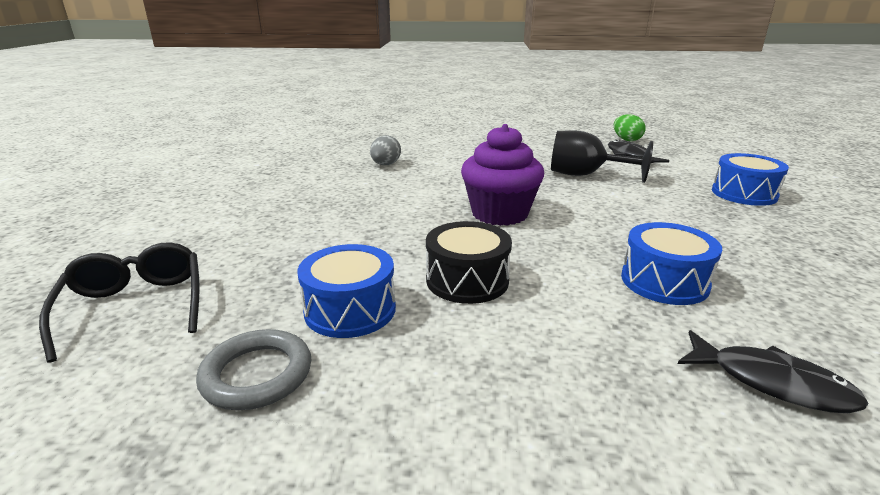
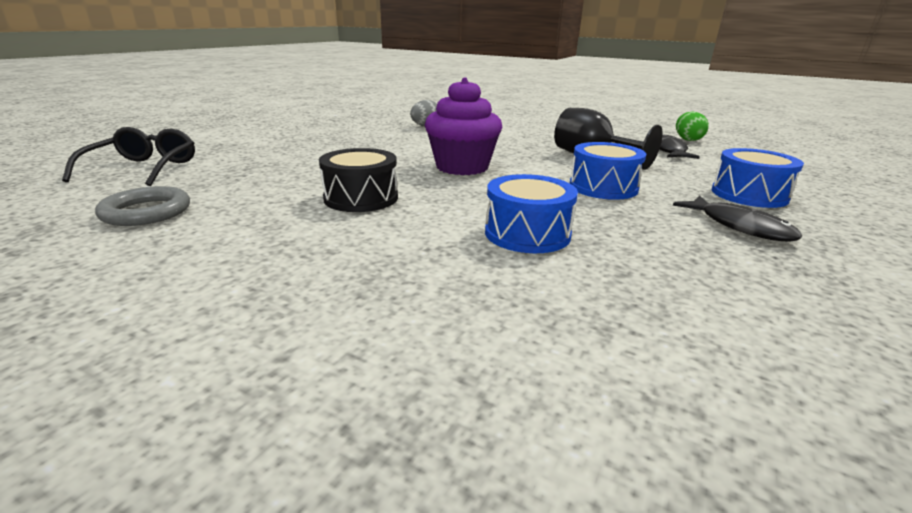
camera: 25 degrees right, 0 degrees up
blue drum [297,244,396,338] -> blue drum moved to [570,142,646,200]
black fish [678,330,868,413] -> black fish moved to [673,195,802,242]

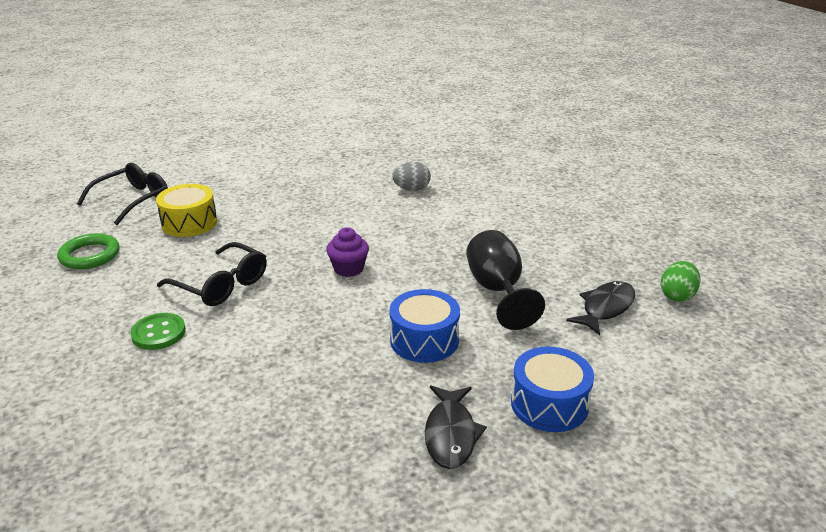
camera: 35 degrees right, 5 degrees up
grey ring [95,186,190,226] -> green ring [57,233,120,269]
black drum [319,148,398,212] -> black glasses [157,242,267,306]
purple cupcake [425,78,502,175] -> purple cupcake [326,227,369,277], size x0.56
blue drum [485,174,578,253] -> none
none -> green button [130,313,186,350]
none -> yellow drum [156,184,217,237]

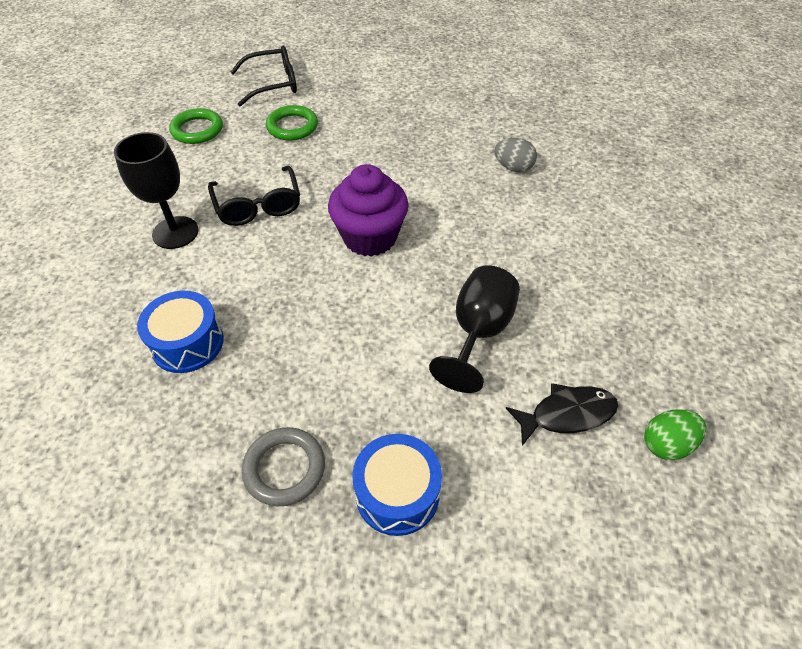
camera: 35 degrees right, 20 degrees up
green button [130,313,186,350] -> black goblet [114,132,199,249]
yellow drum [156,184,217,237] -> green ring [266,105,318,141]
purple cupcake [326,227,369,277] -> purple cupcake [328,164,409,257], size x1.77
blue drum [389,289,460,363] -> blue drum moved to [137,291,224,373]
black fish [425,386,487,469] -> grey ring [242,427,325,506]

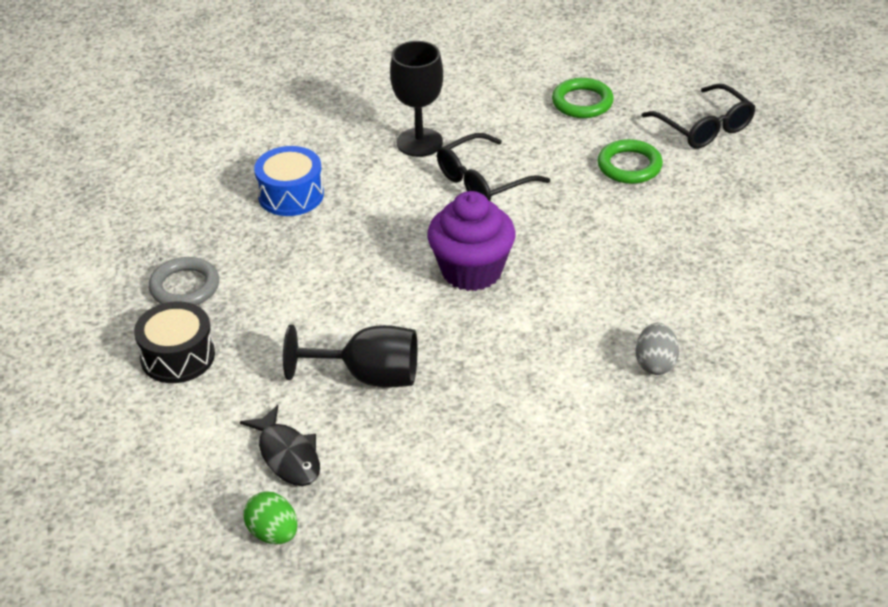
camera: 75 degrees right, 10 degrees down
blue drum [352,434,442,536] -> black drum [134,301,215,383]

